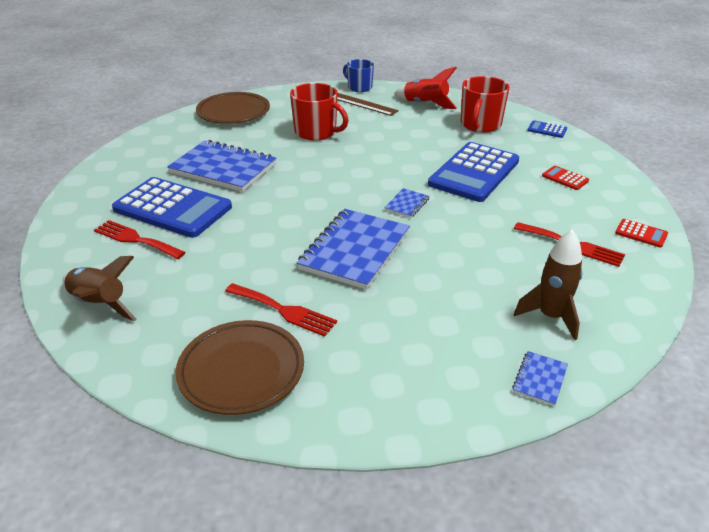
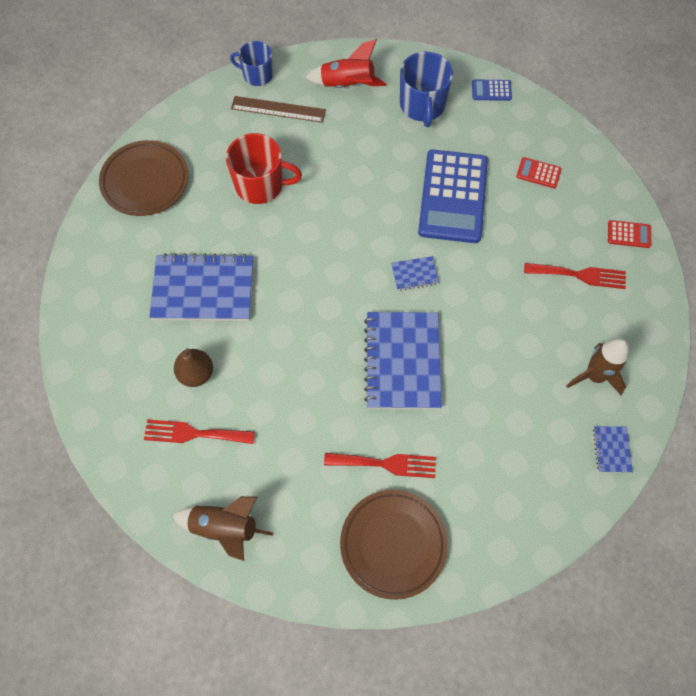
camera: 25 degrees left, 30 degrees up
blue calculator [112,177,232,238] -> brown pear [174,348,213,387]
blue notebook [384,188,429,218] -> blue notebook turned 75 degrees clockwise [391,256,439,290]
red mug [461,76,510,133] -> blue mug [400,52,453,127]

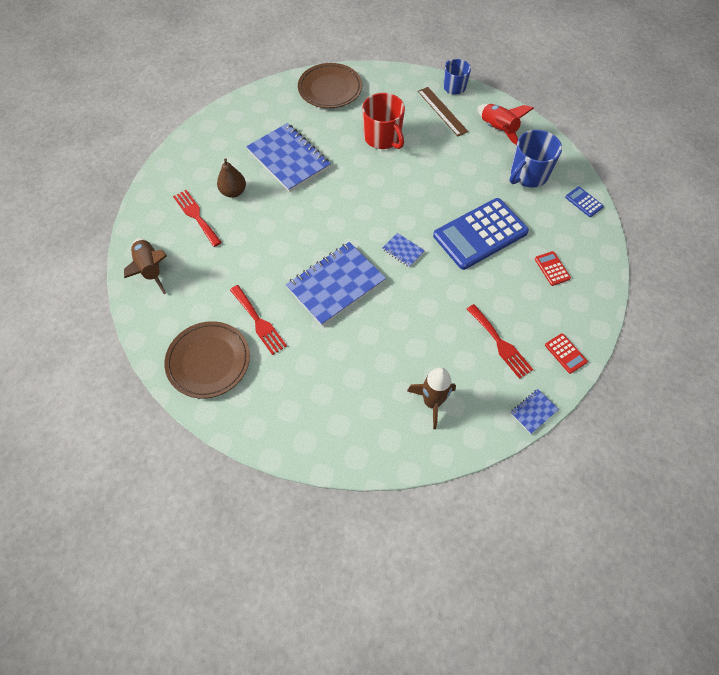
camera: 50 degrees right, 5 degrees down
blue notebook [593,426,633,473] -> blue notebook moved to [510,389,559,434]

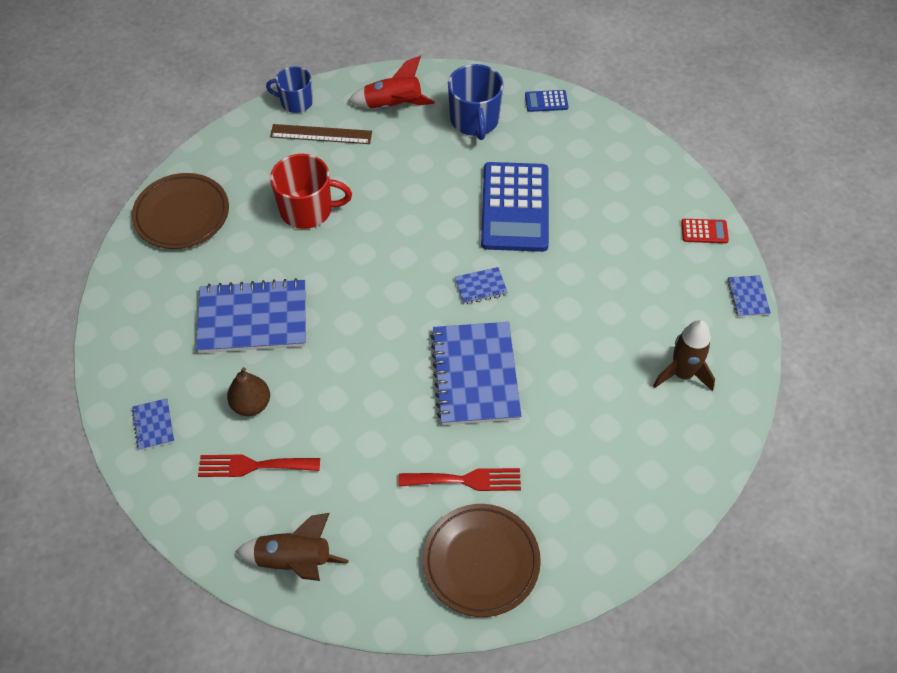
camera: 55 degrees left, 5 degrees down
red fork [467,304,533,379] -> none
red calculator [535,251,571,286] -> none
none -> blue notebook [132,398,175,451]

